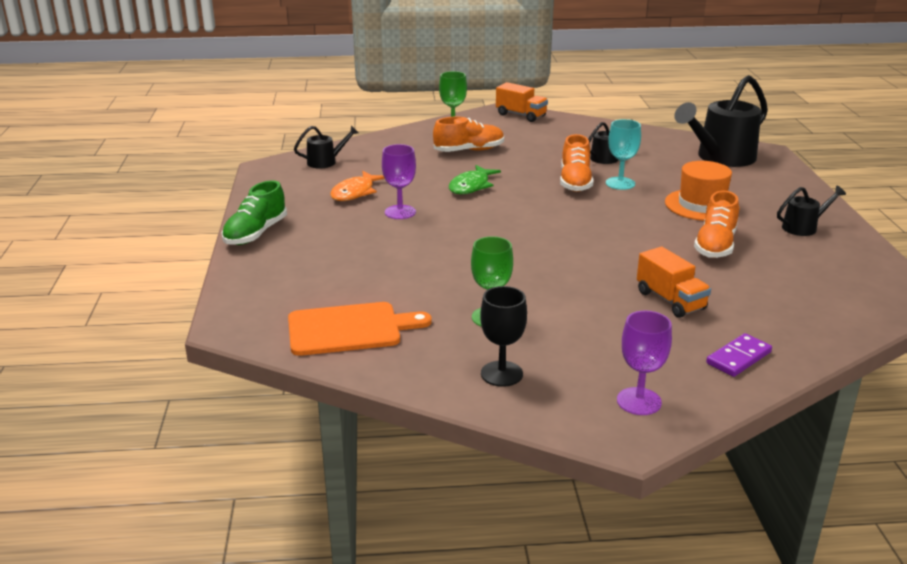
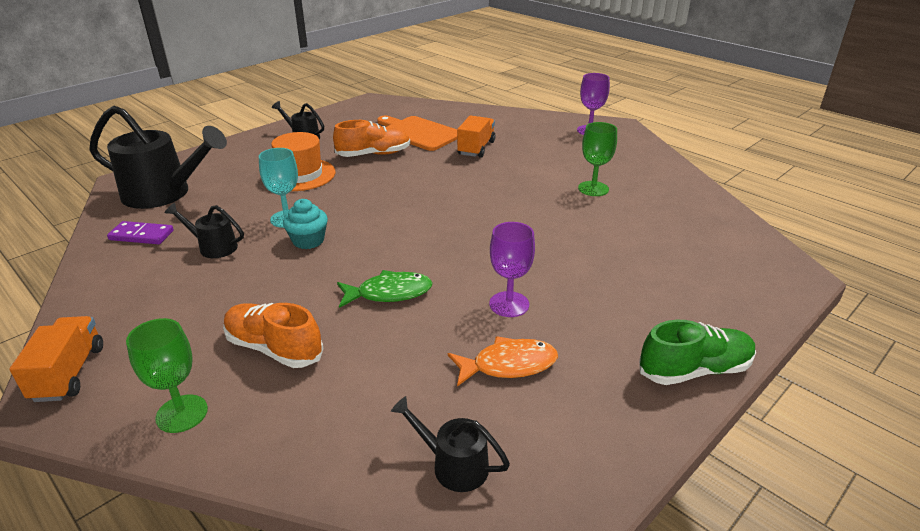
camera: 130 degrees left, 5 degrees up
orange cutting board [288,302,432,356] -> orange cutting board moved to [377,116,457,151]
black goblet [480,286,527,387] -> none
orange shoe [560,134,593,192] -> turquoise cupcake [283,199,328,249]
purple domino [706,333,772,377] -> purple domino moved to [107,221,174,244]

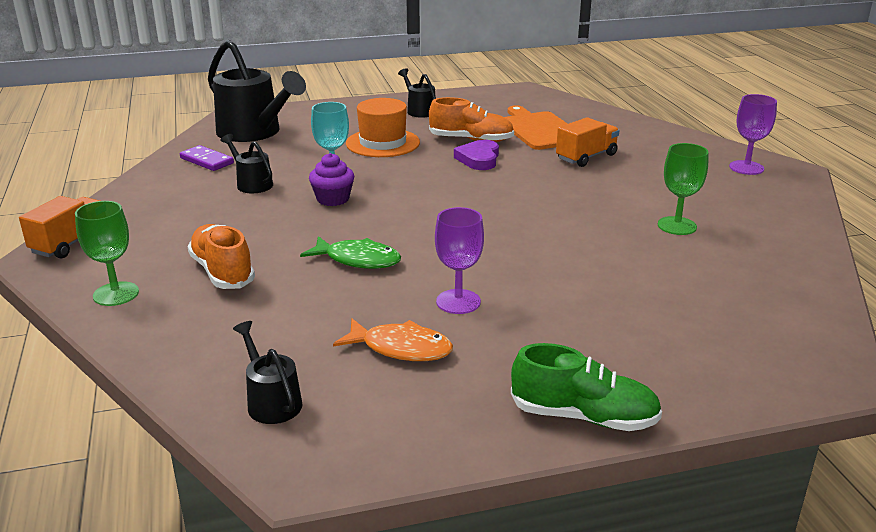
camera: 30 degrees right, 5 degrees down
turquoise cupcake [283,199,328,249] -> purple cupcake [309,153,354,206]
none -> purple heart [454,140,499,170]

